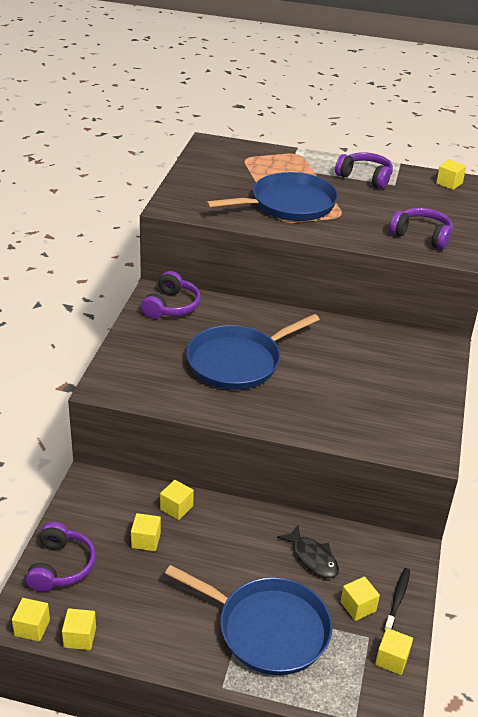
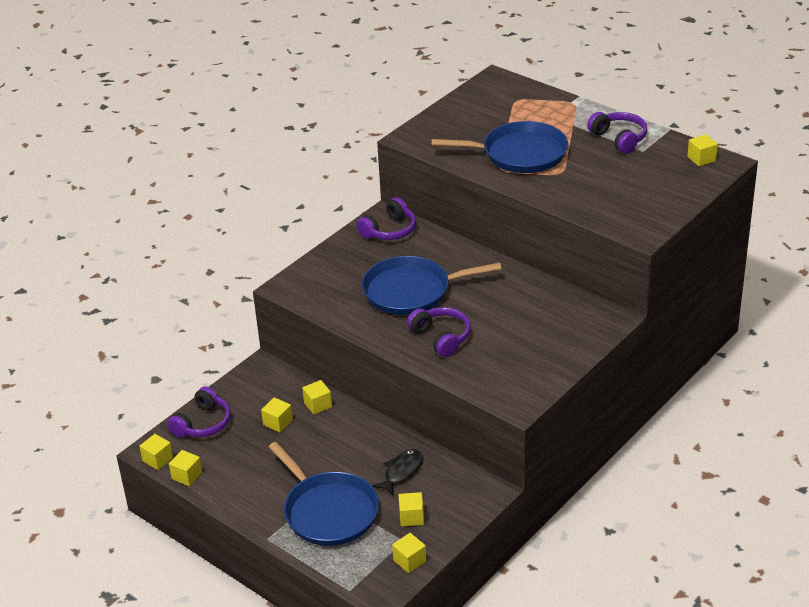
camera: 30 degrees right, 0 degrees up
black fish [277,525,339,578] -> black fish turned 135 degrees counterclockwise [372,449,423,496]
black toothbrush [384,568,410,631] -> none
purple headphones [390,208,453,250] -> purple headphones moved to [407,307,471,357]

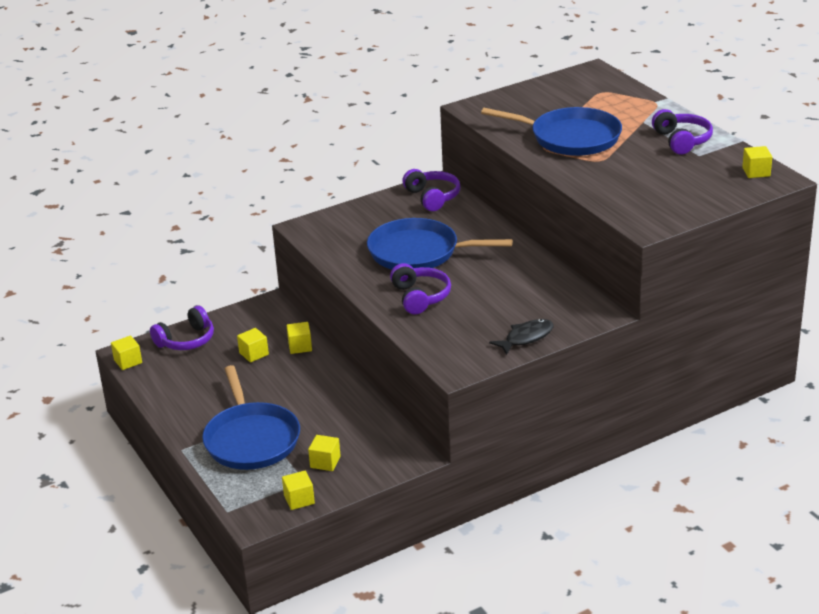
camera: 20 degrees right, 5 degrees down
yellow cube [169,450,202,486] -> none
purple headphones [357,197,416,240] -> purple headphones turned 90 degrees counterclockwise [402,169,461,211]
black fish [372,449,423,496] -> black fish moved to [489,319,554,355]

